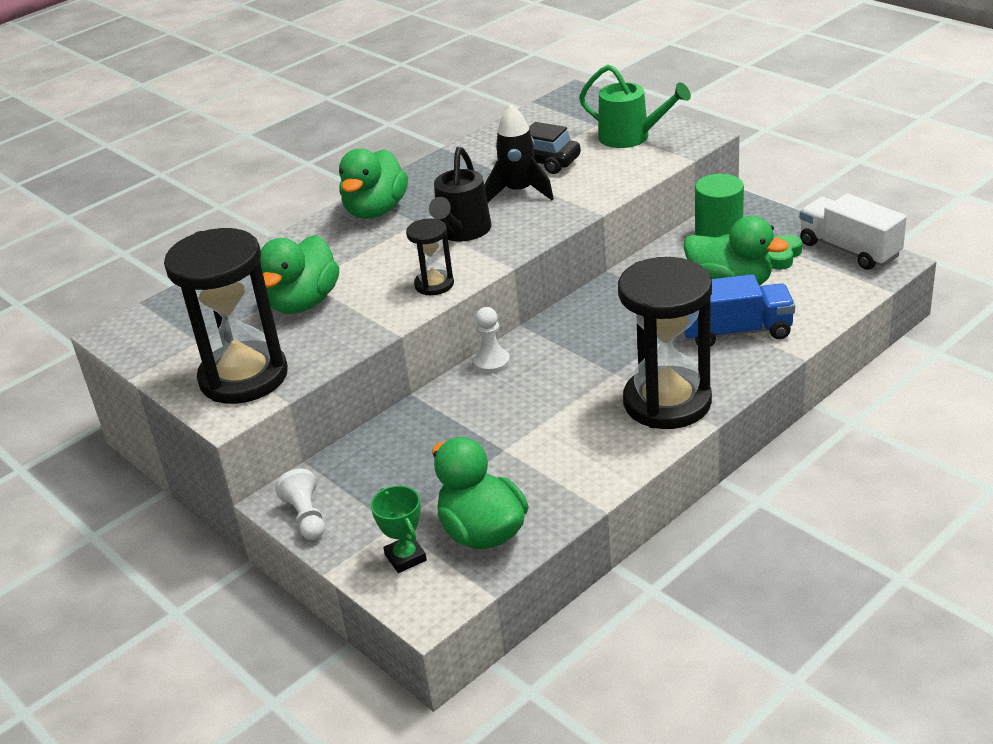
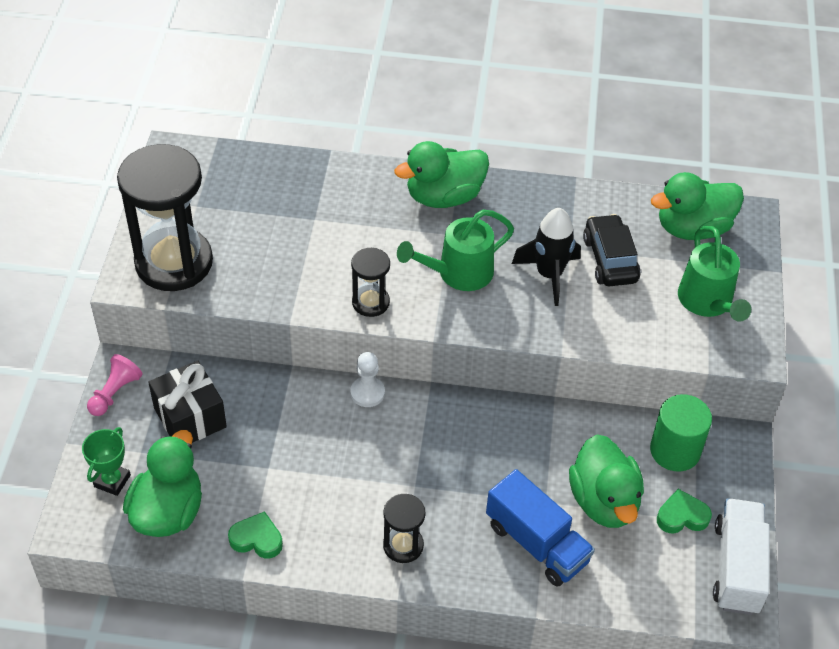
camera: 45 degrees right, 15 degrees up
green duck [260,235,339,314] -> green duck moved to [651,172,744,240]
white pawn [275,469,325,540] -> pink pawn [87,354,143,416]
black watering can [429,147,492,242] -> green watering can [397,210,514,291]
black hourglass [618,257,712,429] -> black hourglass [383,494,425,563], size x0.48
none -> black gift [148,360,227,443]
none -> green heart [228,511,283,559]

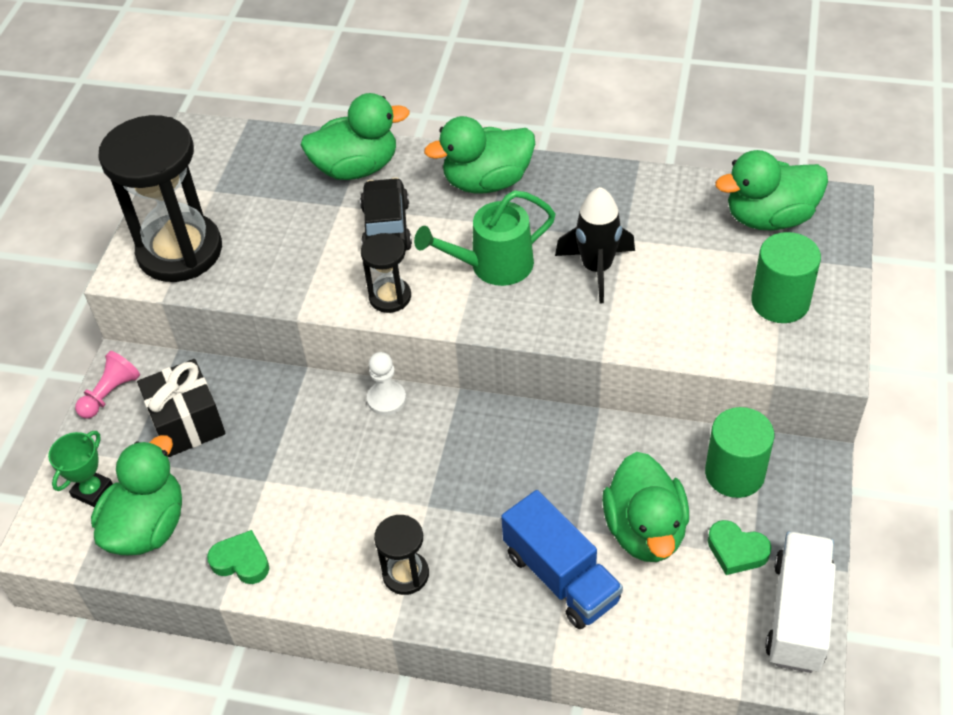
camera: 10 degrees right, 0 degrees up
black car [583,214,641,286] -> black car moved to [360,177,412,251]
green heart [657,489,712,534] -> green heart turned 150 degrees counterclockwise [708,520,772,575]
green watering can [678,226,751,321] -> green cylinder [751,232,821,323]
none -> green duck [301,93,410,180]

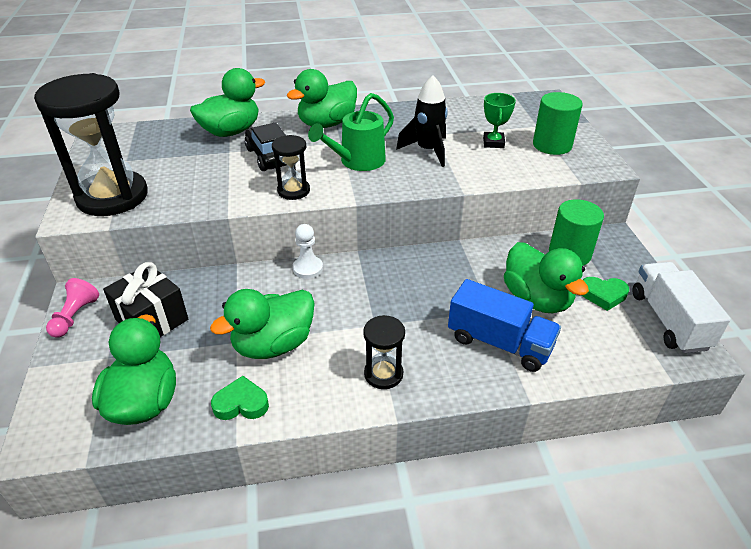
camera: 25 degrees left, 10 degrees down
green trophy [48,431,113,507] -> green trophy moved to [483,93,516,148]
green duck [715,150,828,230] -> green duck moved to [210,289,315,359]

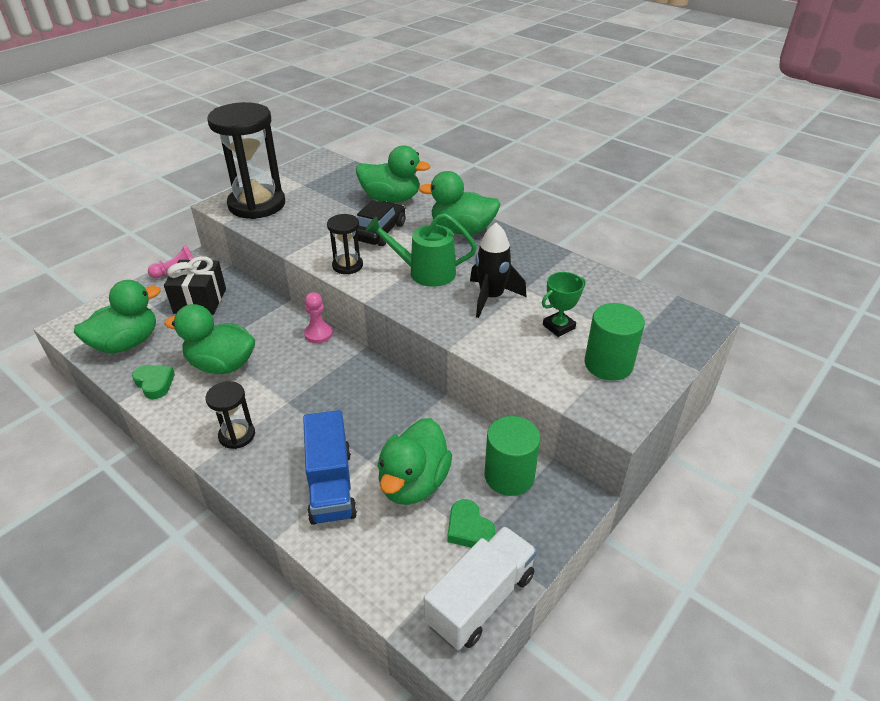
camera: 50 degrees right, 0 degrees up
white pawn [293,224,323,279] -> pink pawn [304,292,333,343]

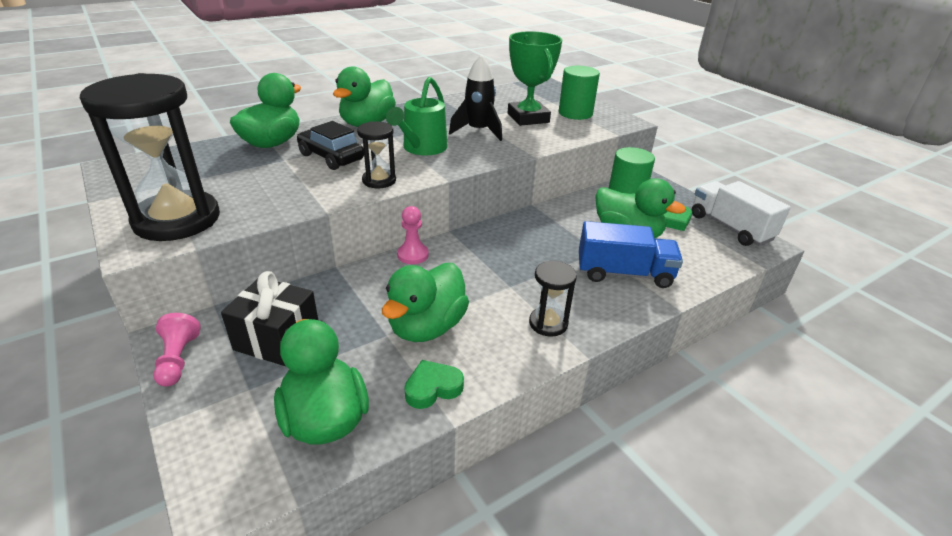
camera: 75 degrees left, 5 degrees down
green trophy [542,272,586,337] -> green trophy [508,31,562,126], size x1.80

